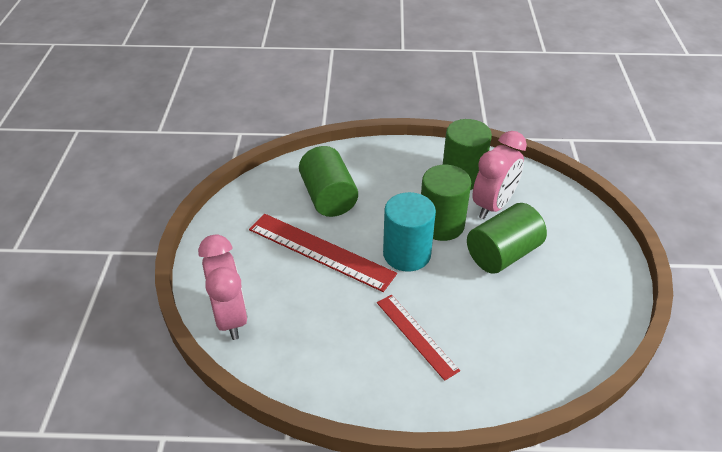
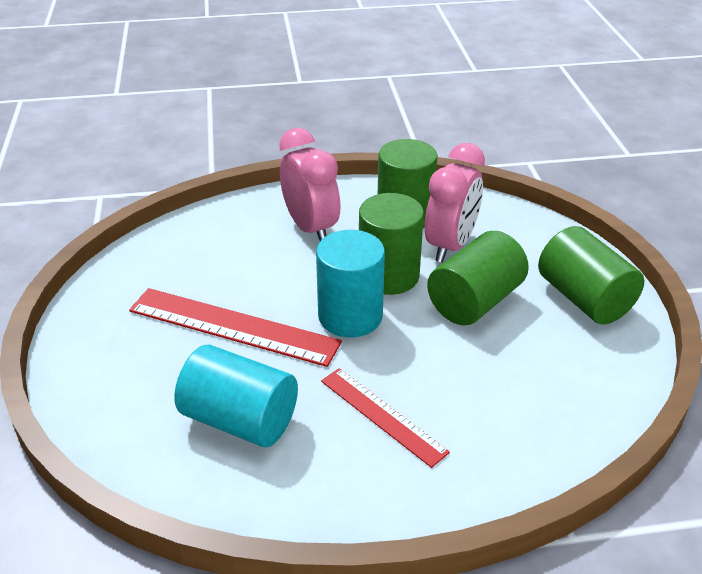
camera: 10 degrees left, 5 degrees down
pink clock [198,234,248,340] -> pink clock moved to [279,128,341,241]
green cylinder [299,146,358,217] -> green cylinder moved to [538,226,644,324]
none -> turquoise cylinder [174,345,298,447]

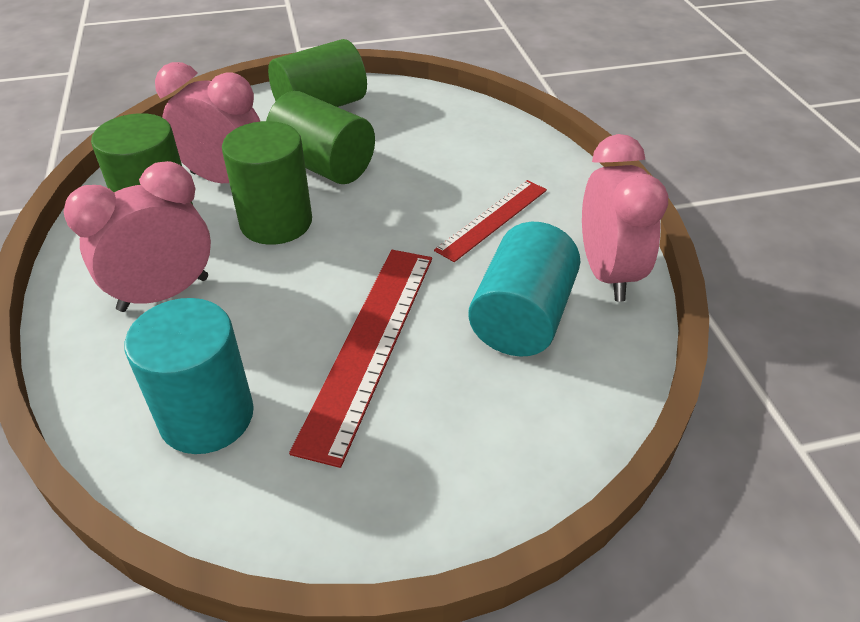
camera: 95 degrees left, 5 degrees up
turquoise cylinder [316,230,385,337] -> turquoise cylinder moved to [124,298,254,454]
none -> pink clock [582,134,668,301]

